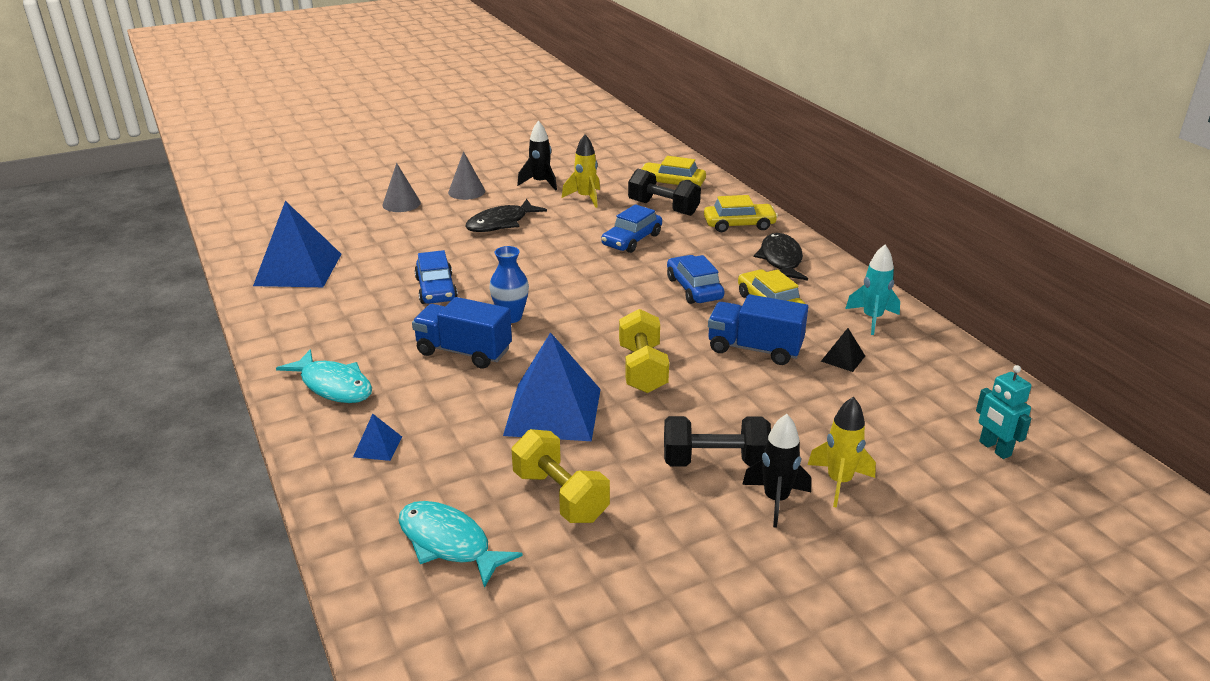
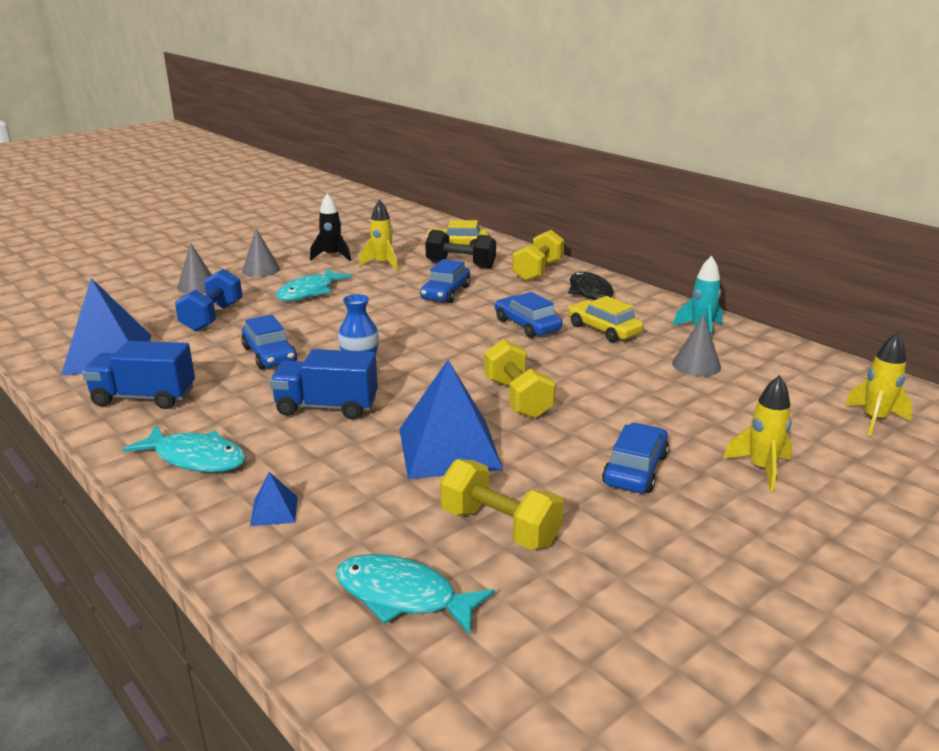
camera: 15 degrees left, 5 degrees down
black fish [465,199,547,232] -> turquoise fish [276,269,352,301]
black dumbbell [664,416,771,467] -> blue car [602,423,669,493]
yellow car [704,195,778,232] -> yellow dumbbell [512,230,564,281]
blue truck [708,294,808,365] -> blue truck moved to [82,341,195,409]
black rocket [742,414,811,528] -> none
black pyramid [821,328,865,372] -> grey cone [672,315,721,377]
turquoise robot [976,365,1031,459] -> yellow rocket [845,332,913,436]
none -> blue dumbbell [175,269,243,332]

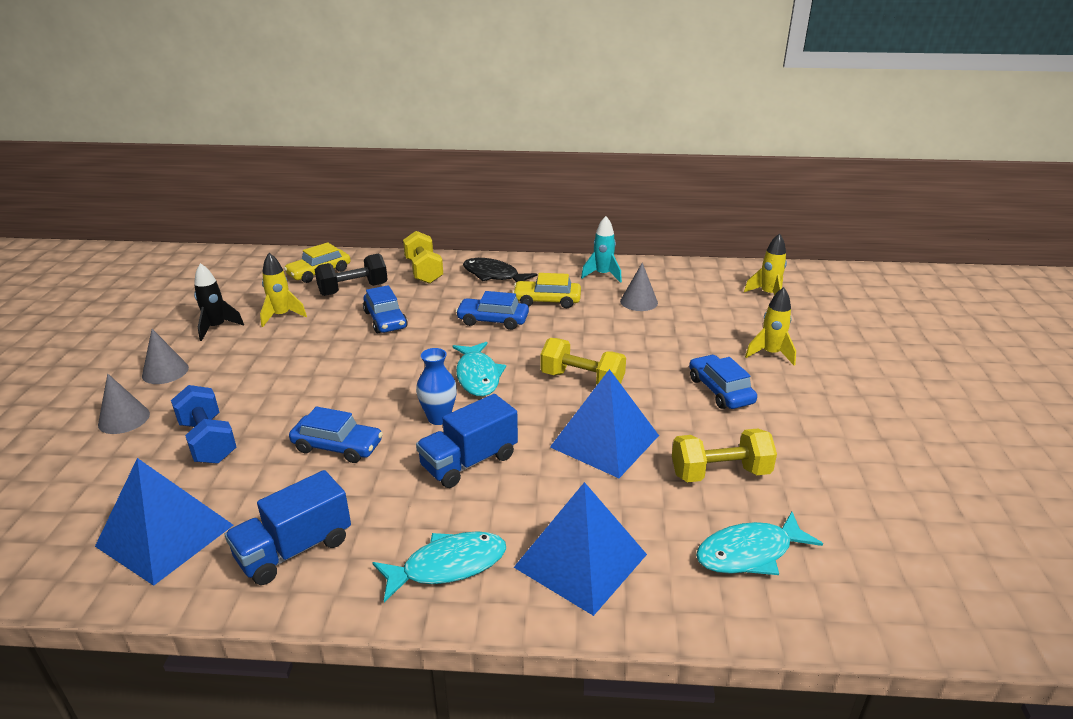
camera: 45 degrees left, 5 degrees up
blue pyramid [250,472,298,526] -> blue pyramid [514,482,647,616], size x2.36
turquoise fish [276,269,352,301] -> turquoise fish moved to [452,342,506,396]

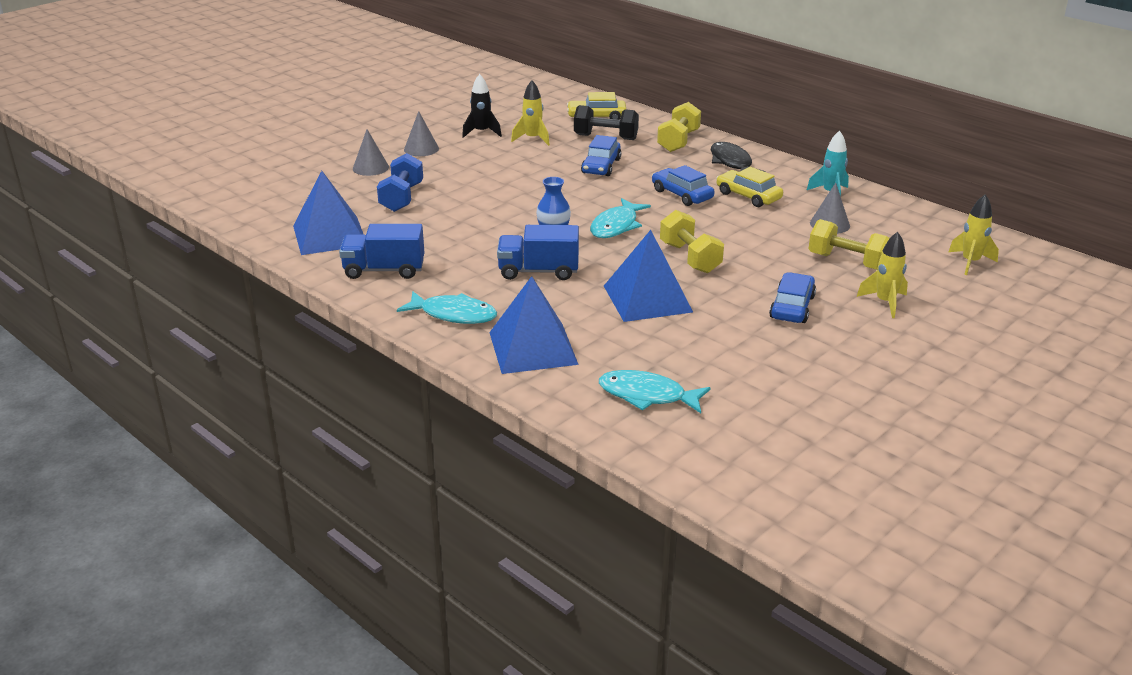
camera: 40 degrees right, 0 degrees up
blue car [289,406,383,463] -> none
yellow dumbbell [672,429,777,482] -> yellow dumbbell moved to [808,219,890,270]

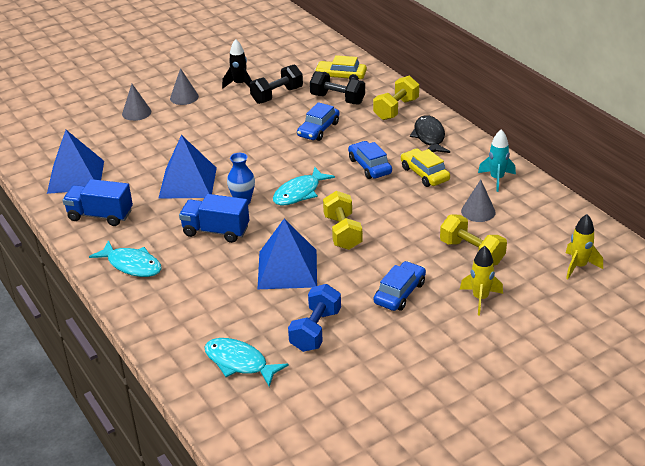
camera: 15 degrees right, 5 degrees up
blue dumbbell [377,153,423,212] -> blue dumbbell moved to [288,284,341,352]
blue pyramid [489,276,579,374] -> blue pyramid moved to [158,135,217,199]
yellow rocket [511,80,550,146] -> black dumbbell [250,65,303,104]

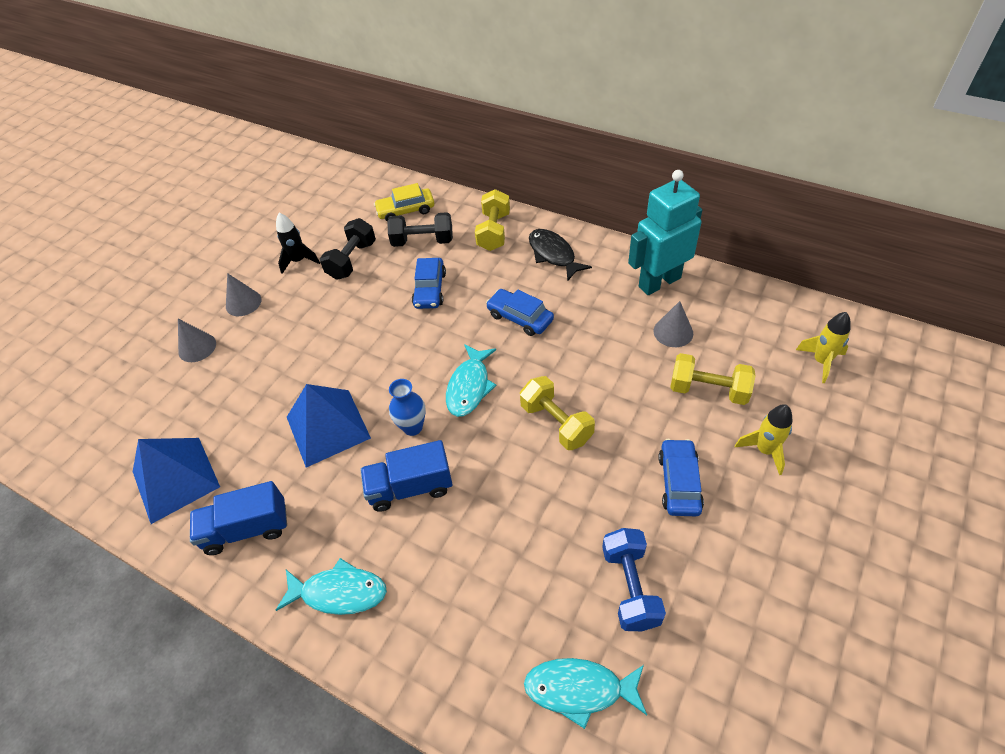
camera: 25 degrees left, 15 degrees up
blue pyramid [258,219,317,289] -> none
yellow car [401,148,450,187] -> none
turquoise rocket [478,129,516,192] -> turquoise robot [628,170,702,295]

